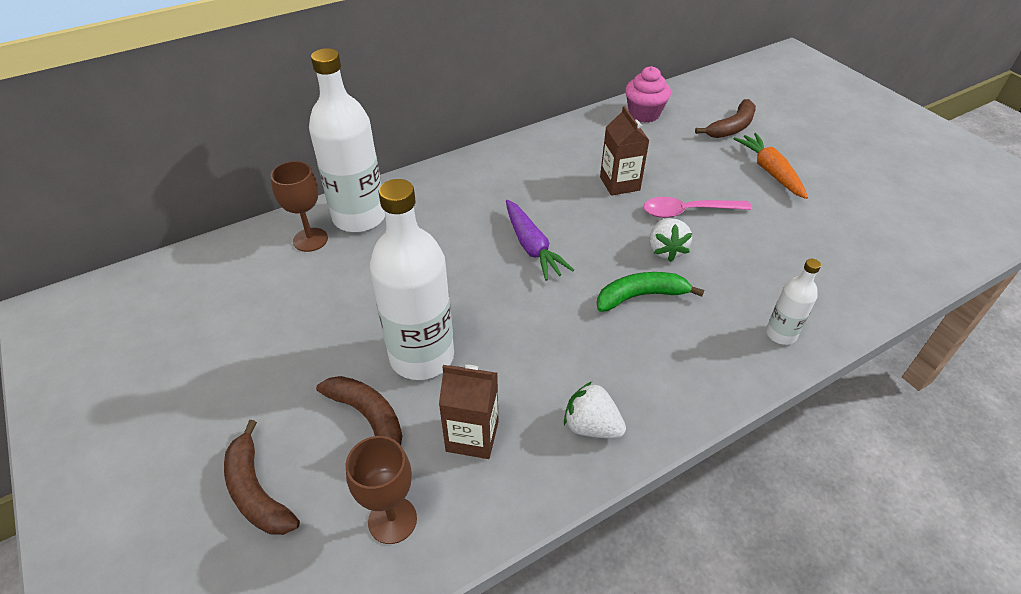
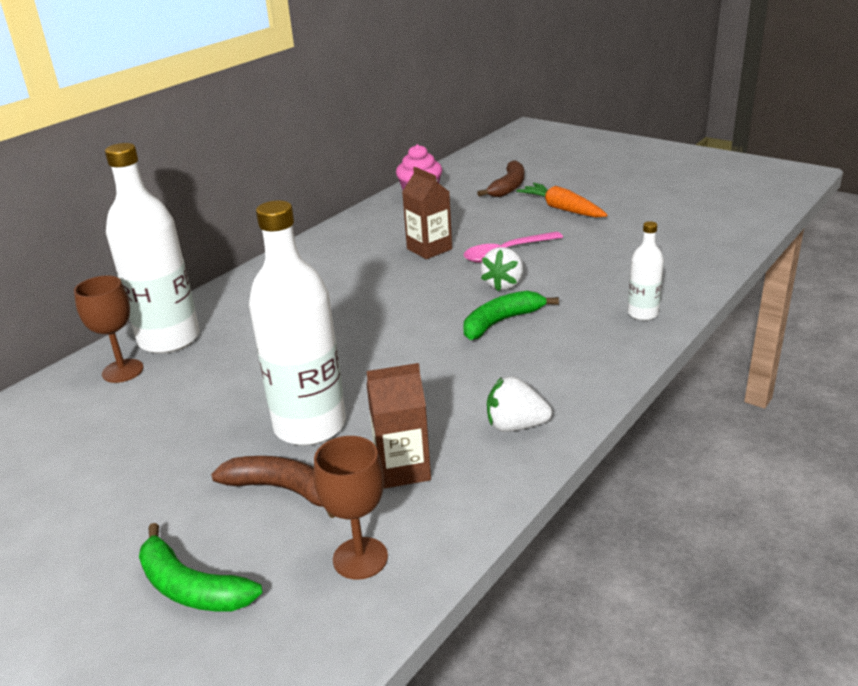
camera: 20 degrees left, 15 degrees down
brown banana [224,420,300,535] -> green banana [139,523,263,612]
purple carrot [506,200,574,281] -> none
white strawberry [649,218,692,262] -> white strawberry turned 45 degrees clockwise [481,247,523,291]

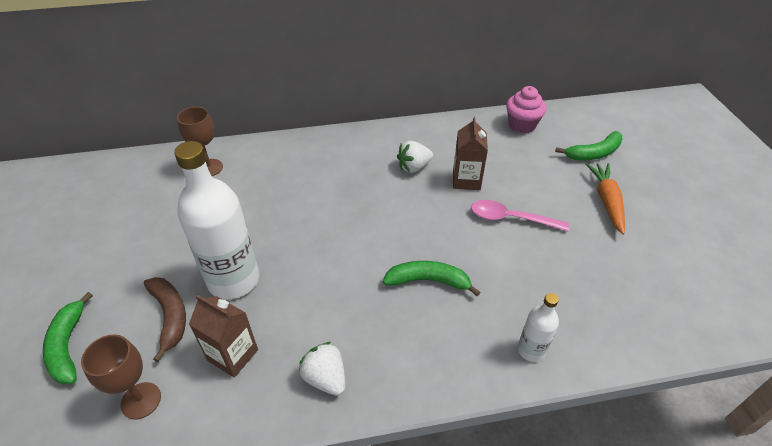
camera: 40 degrees right, 15 degrees up
white bottle [105,143,199,354] -> none
brown banana [477,160,524,197] -> green banana [555,131,623,161]
white strawberry [481,247,523,291] -> white strawberry moved to [397,141,433,173]

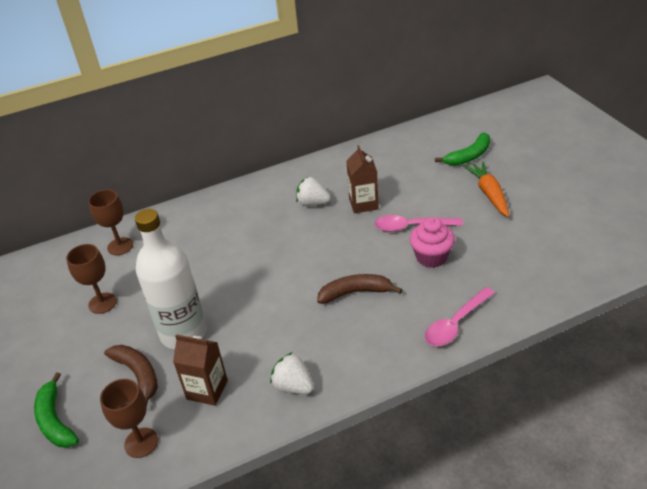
camera: 10 degrees left, 5 degrees down
green banana [383,261,480,296] -> brown banana [317,274,402,304]
white strawberry [397,141,433,173] -> white strawberry turned 60 degrees clockwise [296,177,331,206]
pink cupcake [506,86,547,133] -> pink cupcake moved to [410,217,455,268]
white bottle [518,293,559,362] -> pink spoon [425,287,495,346]
none -> brown goblet [66,244,117,314]

